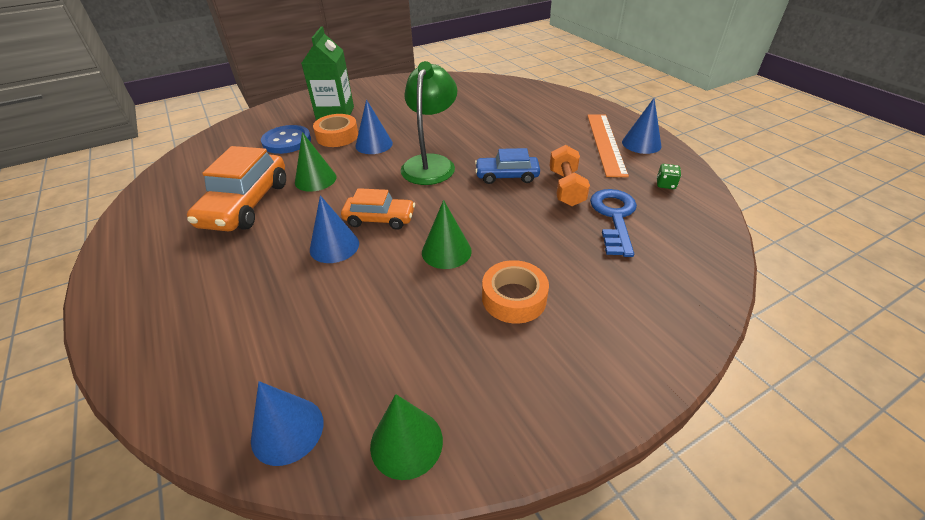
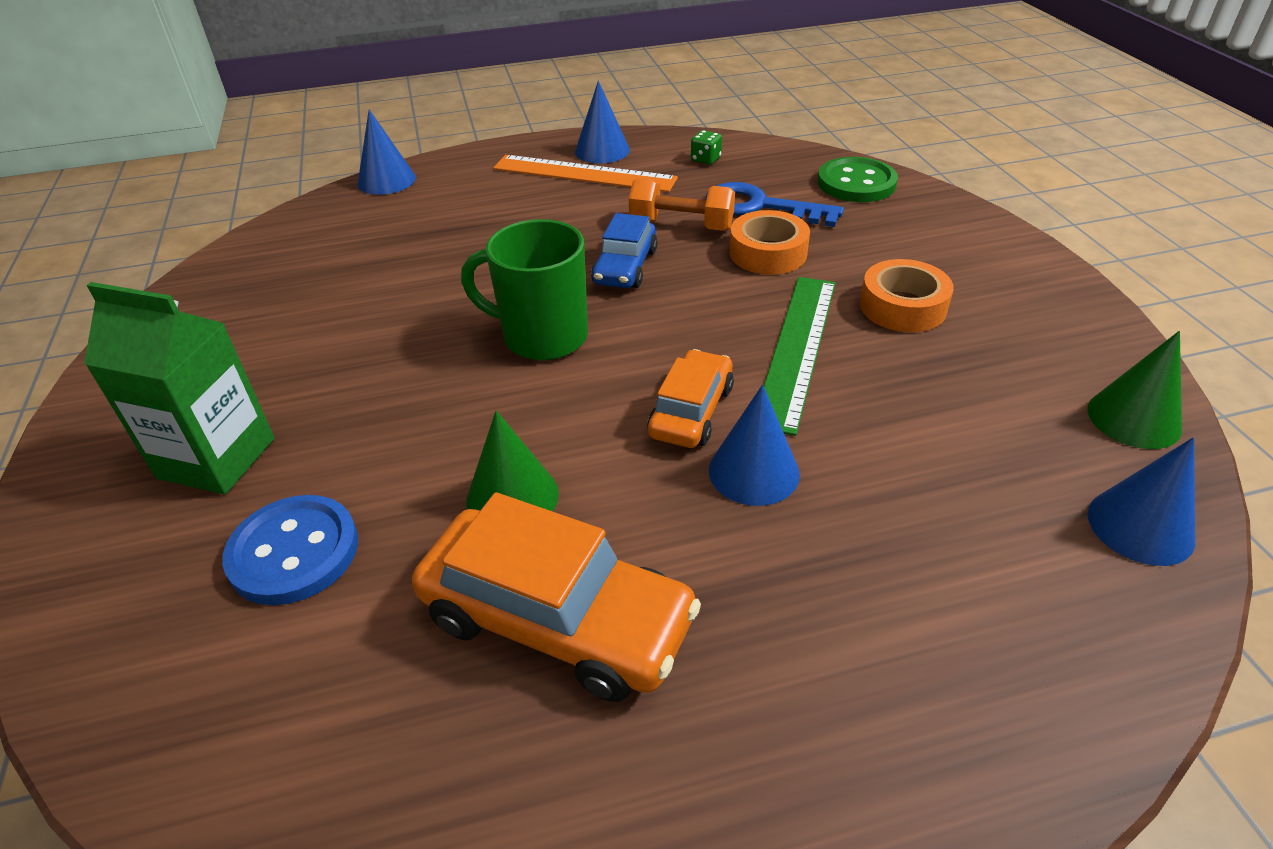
camera: 75 degrees left, 0 degrees up
orange tape [313,114,358,147] -> orange tape moved to [729,210,810,275]
blue cone [355,99,393,154] -> blue cone moved to [358,110,416,195]
green lamp [401,61,457,185] -> green mug [461,219,588,360]
green cone [422,200,472,269] -> green ruler [764,277,835,436]
none -> green button [818,157,898,202]

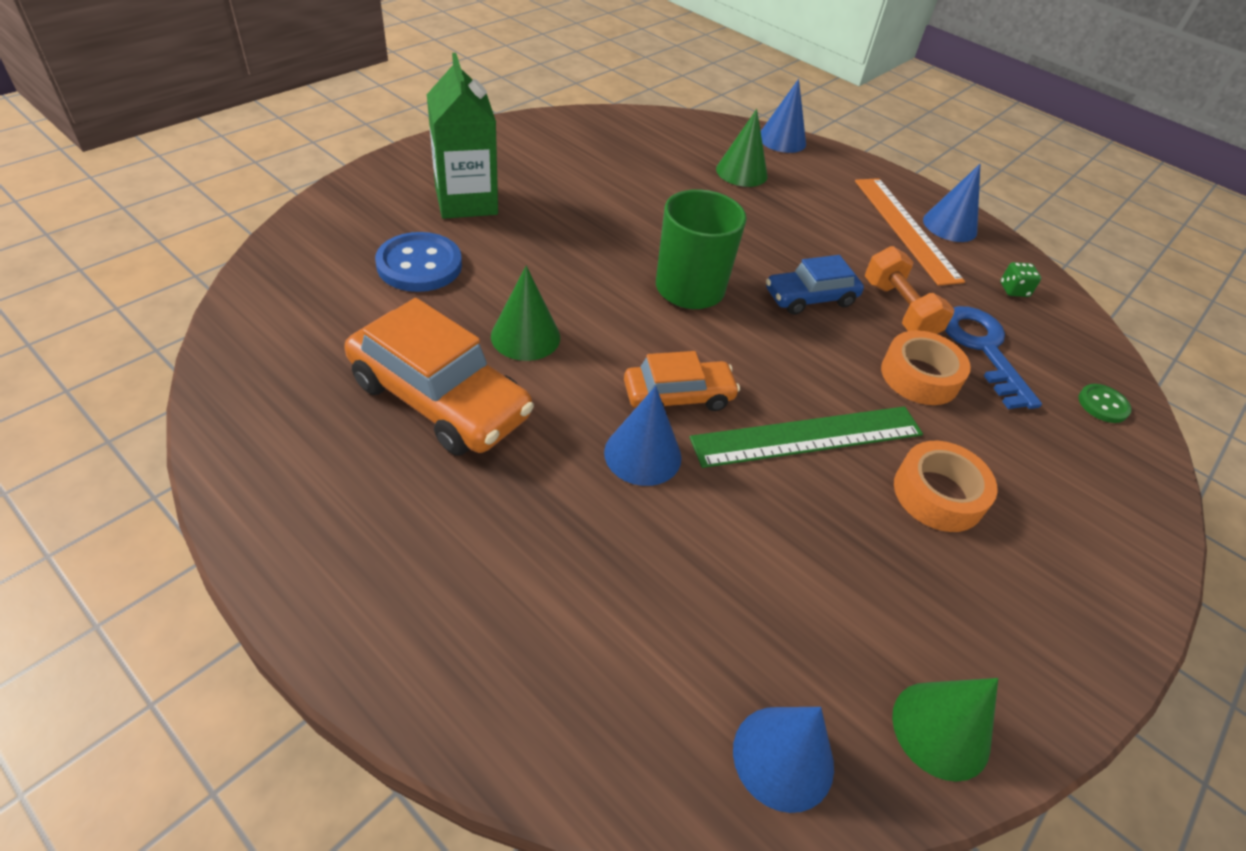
camera: 50 degrees right, 5 degrees up
orange car [412,492,701,702] -> orange car turned 45 degrees counterclockwise [345,298,534,456]
green button [818,157,898,202] -> green button [1078,384,1131,423], size x0.55
none -> green cone [716,109,768,187]

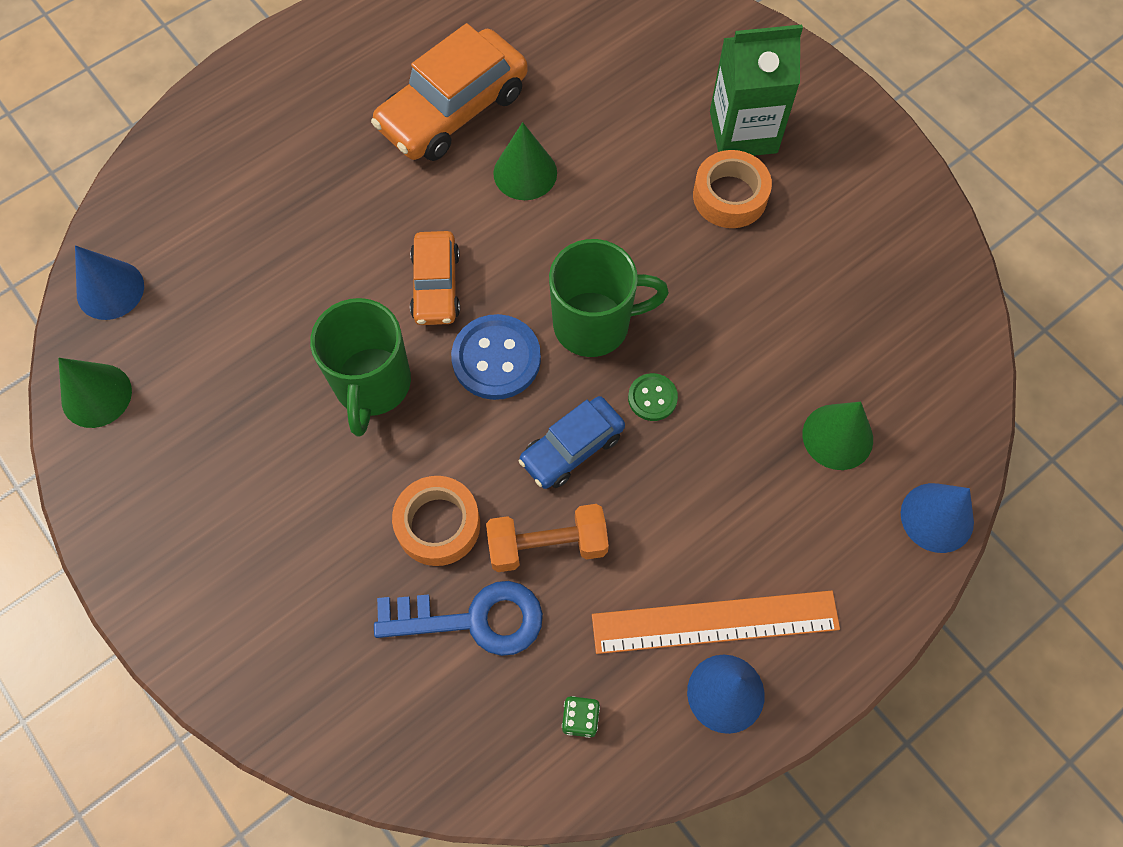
camera: 105 degrees right, 20 degrees up
blue button [375,232,462,292] -> blue button moved to [451,314,541,400]
blue cone [604,386,682,486] -> none
green ruler [690,406,923,468] -> green mug [310,298,411,437]
blue car [766,255,864,315] -> blue car turned 120 degrees counterclockwise [518,396,625,489]
orange tape [894,441,998,532] -> orange tape moved to [693,150,772,228]
green button [1078,384,1131,423] -> green button moved to [628,373,678,421]

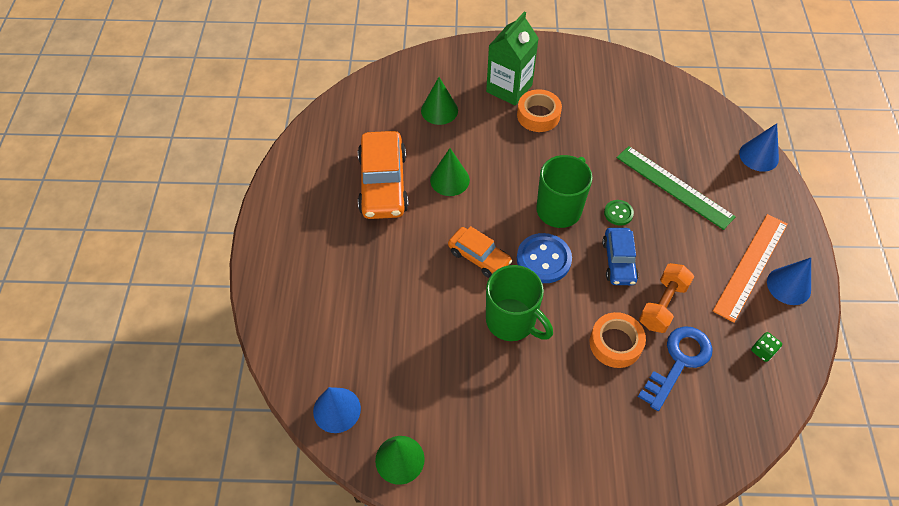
camera: 50 degrees left, 10 degrees down
green cone [803,402,873,470] -> green cone moved to [421,77,458,125]
none -> green ruler [617,146,736,230]

